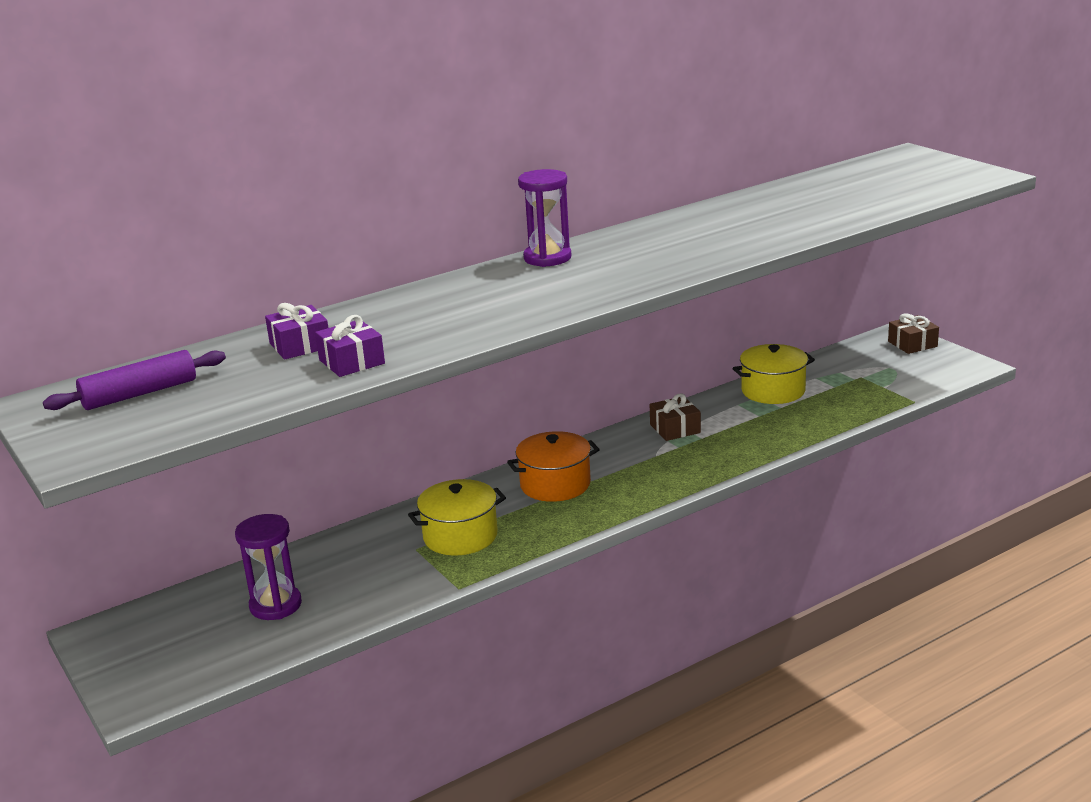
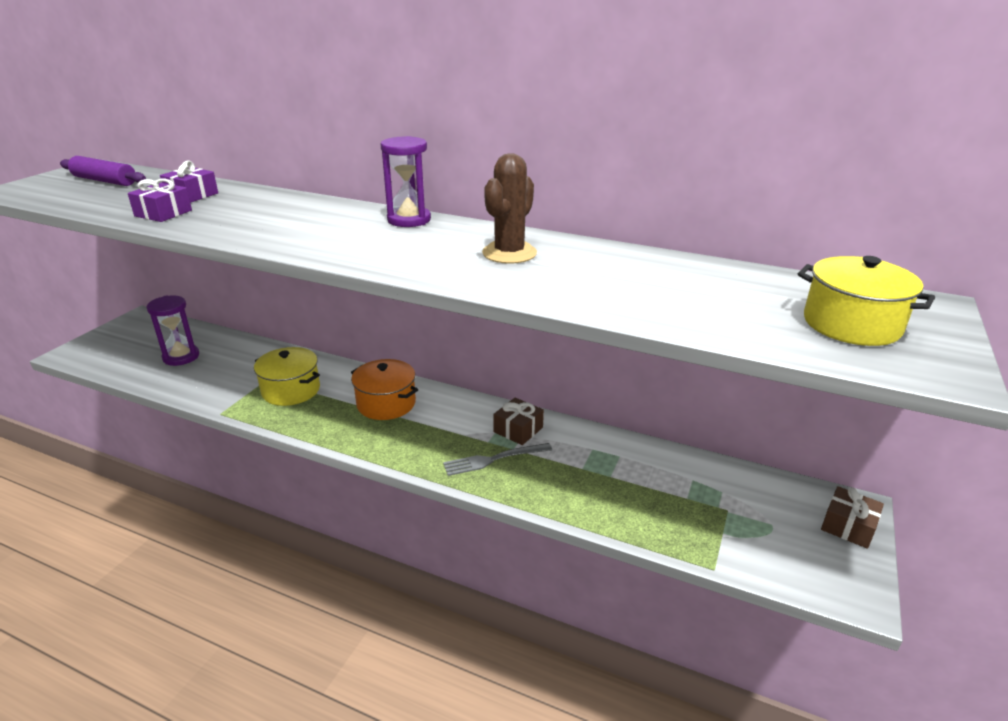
camera: 55 degrees right, 5 degrees up
yellow pot [732,344,815,404] -> yellow pot moved to [798,256,935,346]
none -> grey fork [443,443,552,476]
none -> brown cactus [482,153,537,264]

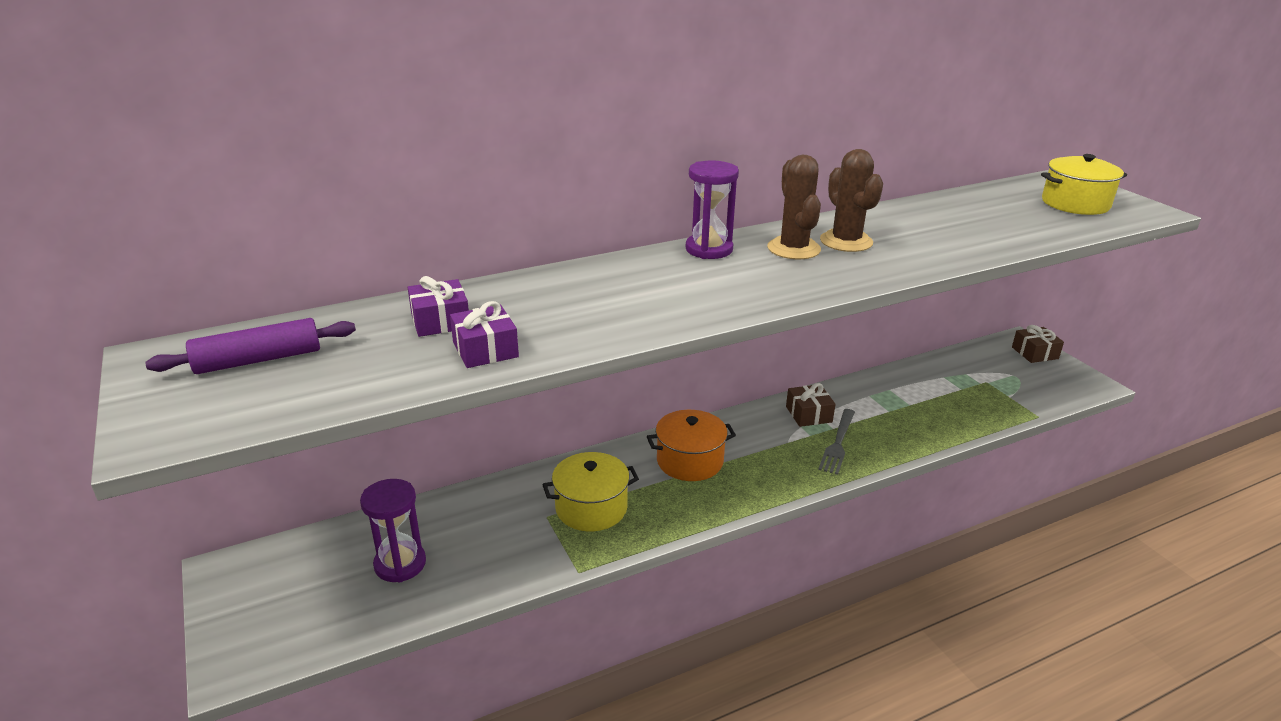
camera: 50 degrees left, 0 degrees up
none -> brown cactus [767,155,821,259]

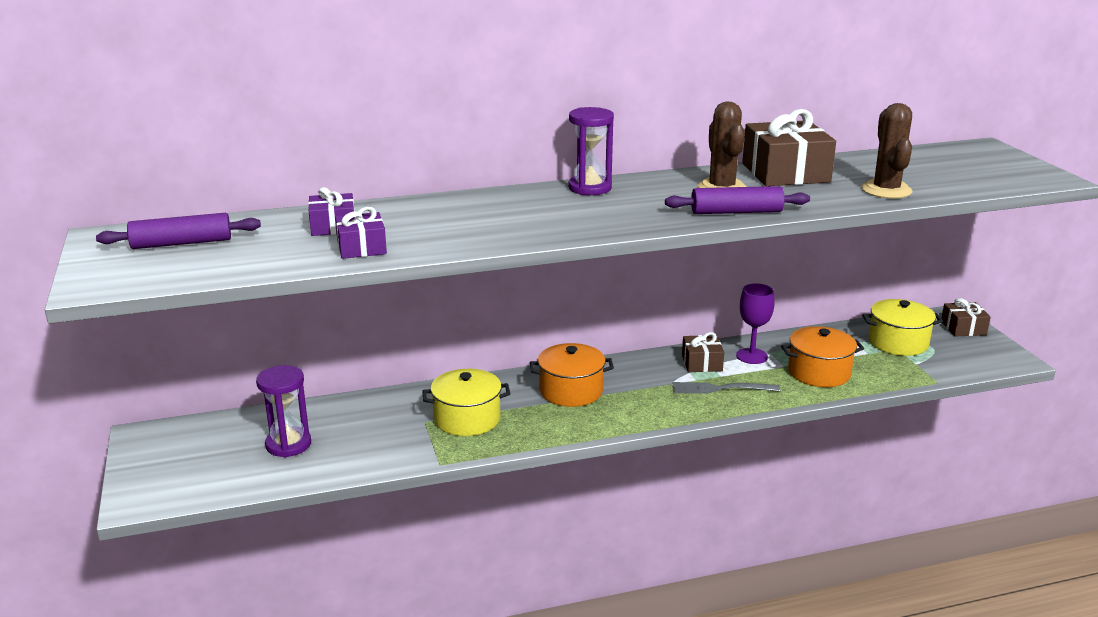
camera: 10 degrees right, 5 degrees down
brown cactus [767,155,821,259] -> brown cactus moved to [861,103,913,199]
grey fork [818,409,855,475] -> grey fork turned 60 degrees clockwise [672,382,781,394]
yellow pot [1041,154,1127,215] -> yellow pot moved to [862,299,943,356]
none -> purple rolling pin [665,186,810,214]
none -> purple goblet [736,283,775,364]
none -> brown gift [742,109,836,186]
none -> orange pot [781,326,864,387]

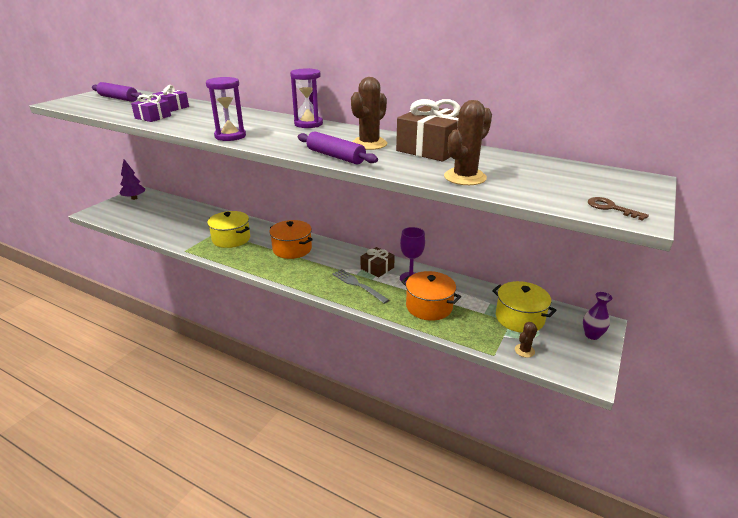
camera: 45 degrees right, 5 degrees up
purple hourglass [256,365,311,457] -> purple hourglass moved to [206,77,246,141]
brown gift [941,298,991,337] -> purple vase [583,292,612,340]
none -> purple tree [119,159,145,200]
none -> brown cactus [515,322,537,358]
none -> brown key [588,197,649,221]

